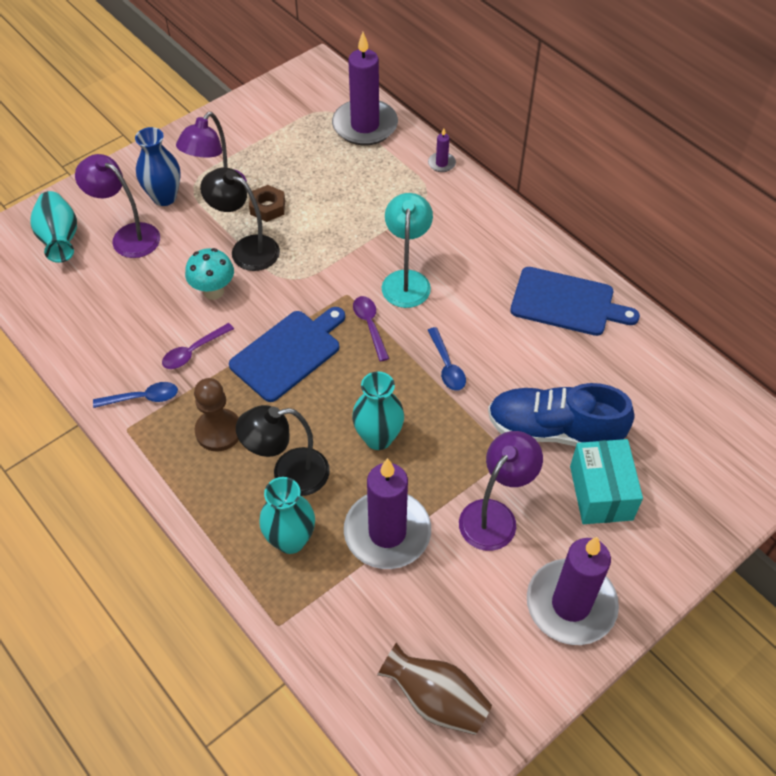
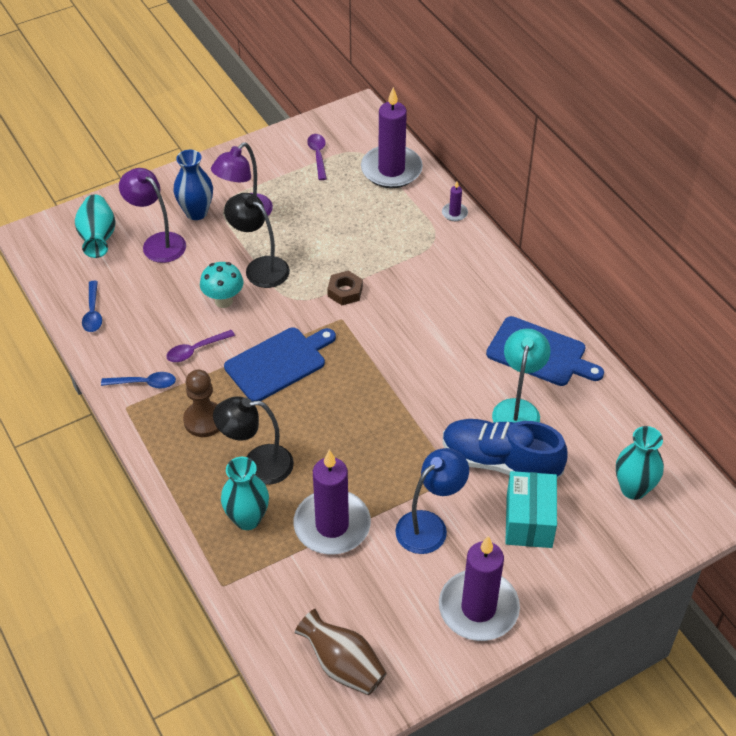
camera: 10 degrees right, 5 degrees down
brown nut [249,185,285,222] -> brown nut moved to [327,270,363,305]
turquoise vase [352,371,404,450] -> turquoise vase moved to [616,426,664,500]
purple spoon [353,296,389,362] -> purple spoon moved to [307,134,327,180]
turquoise lamp [382,193,433,308] -> turquoise lamp moved to [492,328,551,423]
blue spoon [428,327,466,391] -> blue spoon moved to [82,281,102,332]
purple lamp [459,431,543,551] -> blue lamp [395,448,469,554]

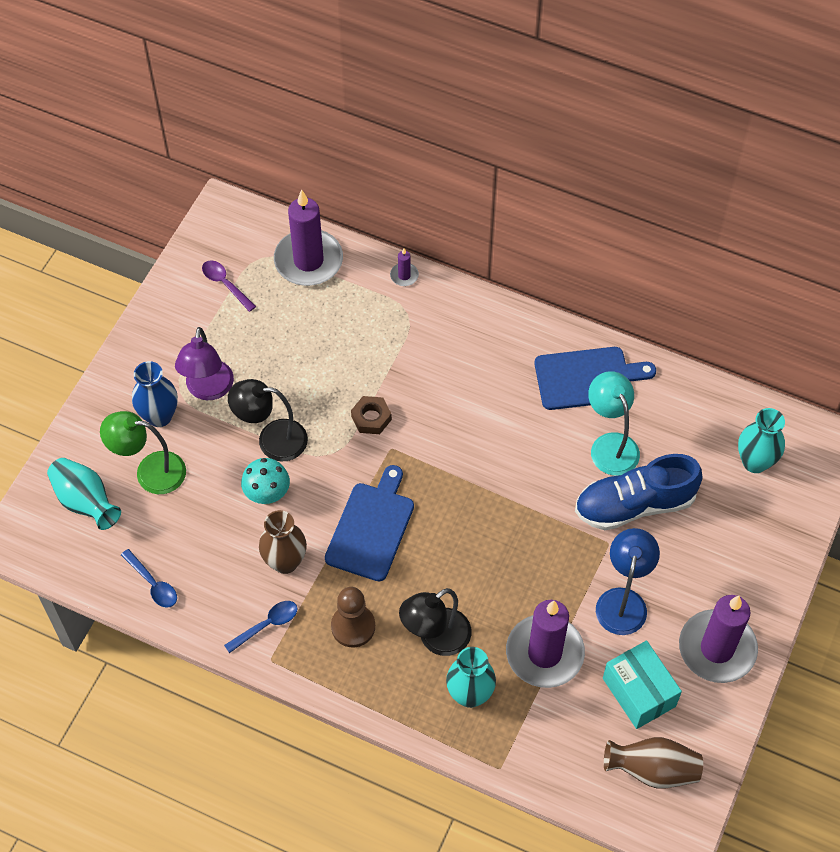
camera: 35 degrees left, 10 degrees up
purple lamp [119,168,186,263] -> green lamp [100,411,186,494]
purple spoon [166,330,235,362] -> brown vase [259,510,307,574]
turquoise box [505,471,557,548] -> turquoise box moved to [603,640,682,729]

